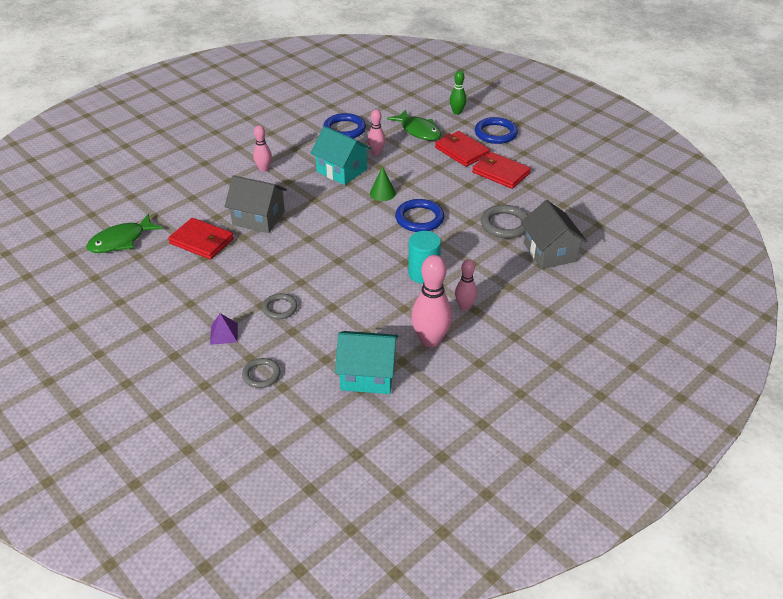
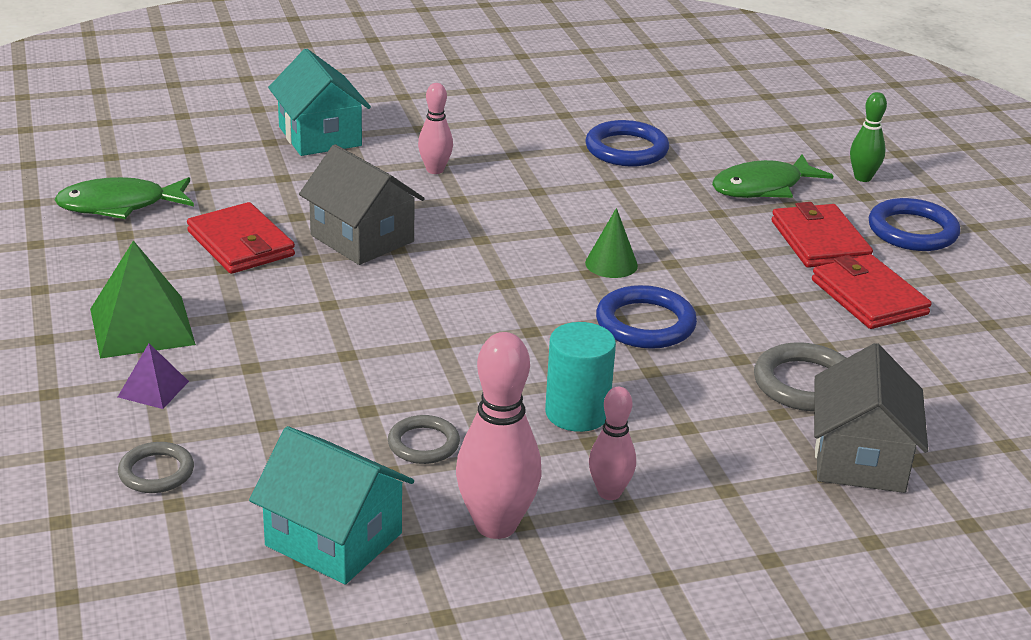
camera: 25 degrees right, 10 degrees down
grey ring [262,293,298,319] -> grey ring moved to [388,415,460,464]
turquoise house [310,126,371,185] -> turquoise house moved to [268,49,371,156]
pink bowling pin [367,109,385,155] -> none
green fish [387,110,441,141] -> green fish turned 75 degrees clockwise [712,154,833,198]
none -> green pyramid [90,240,196,359]

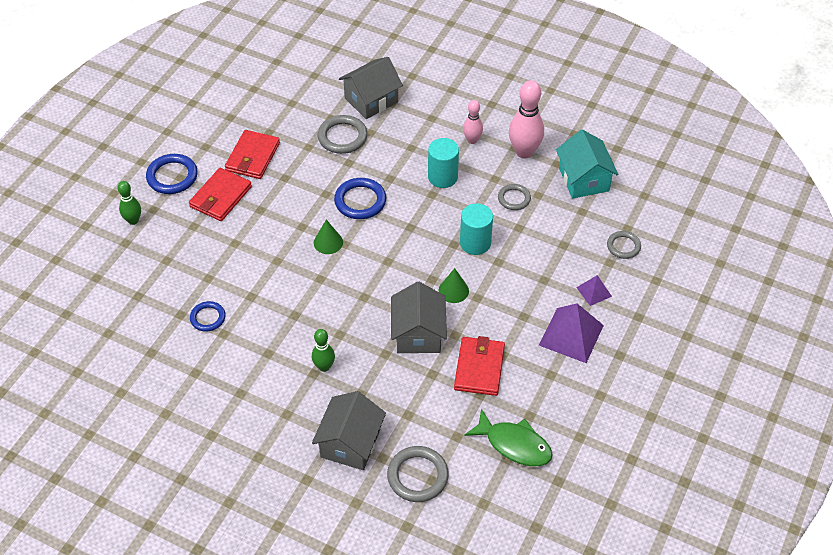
camera: 135 degrees left, 20 degrees up
green pyramid [90,240,196,359] -> purple pyramid [539,303,604,363]
turquoise house [268,49,371,156] -> grey house [312,391,386,470]
pink bowling pin [418,83,453,174] -> green bowling pin [312,329,335,372]
blue ring [585,120,669,166] -> blue ring [190,301,226,332], size x0.64
green fish [712,154,833,198] -> none
none -> grey ring [387,446,449,502]
none -> green cone [439,268,469,303]
none -> turquoise cylinder [460,203,493,255]

